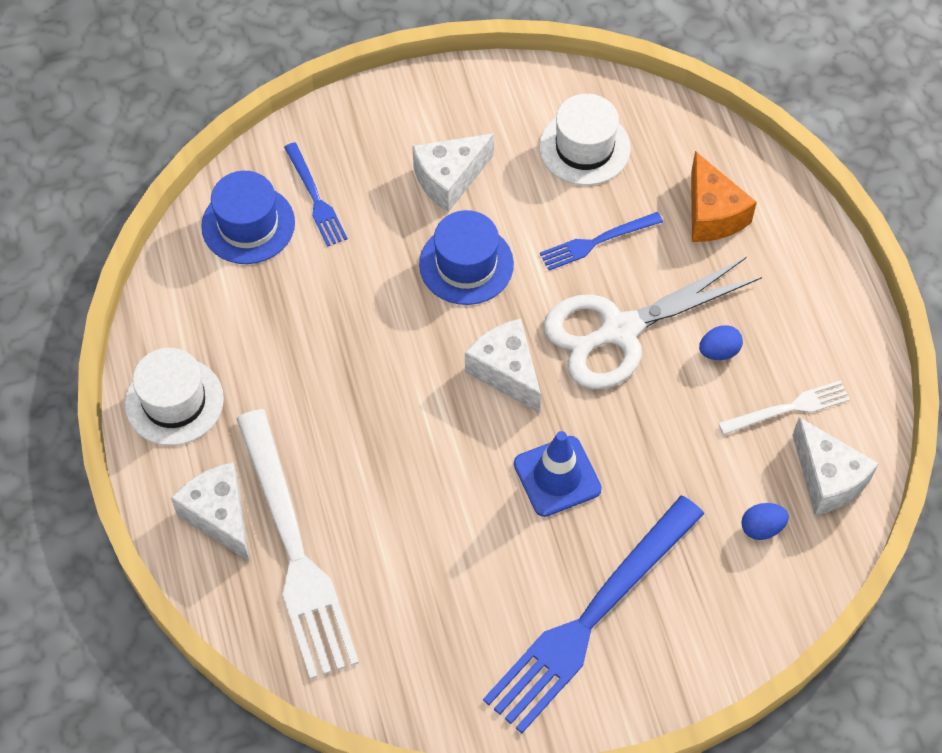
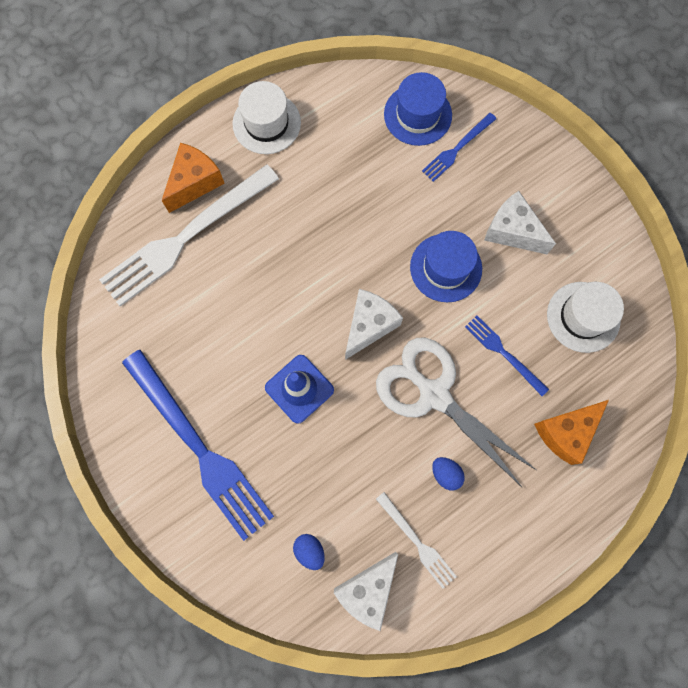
camera: 70 degrees right, 15 degrees up
white cheese [171,462,249,561] -> orange cheese [162,143,225,213]
blue fork [483,496,704,733] -> blue fork turned 150 degrees counterclockwise [122,350,274,541]

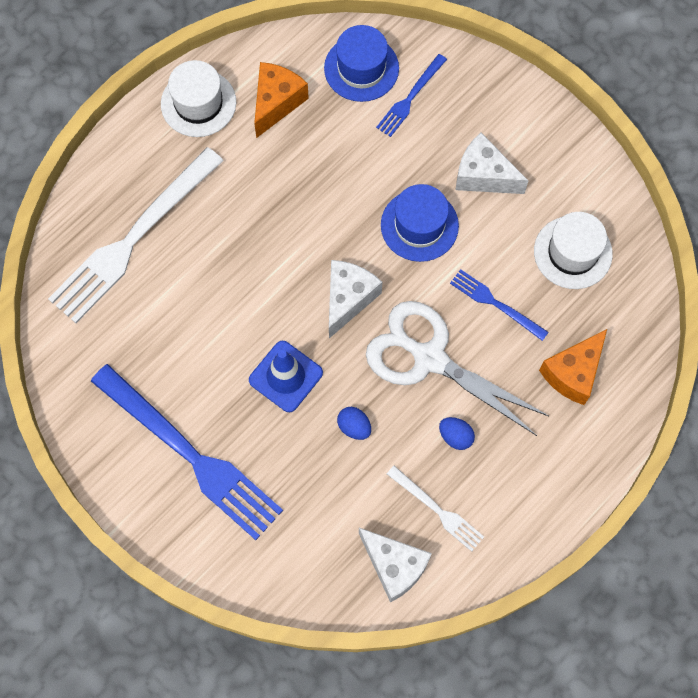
camera: 10 degrees left, 5 degrees down
orange cheese [162,143,225,213] -> orange cheese moved to [254,62,309,138]
blue egg [293,534,325,570] -> blue egg moved to [337,407,371,440]
white cheese [334,552,398,631] -> white cheese turned 75 degrees counterclockwise [359,528,432,603]

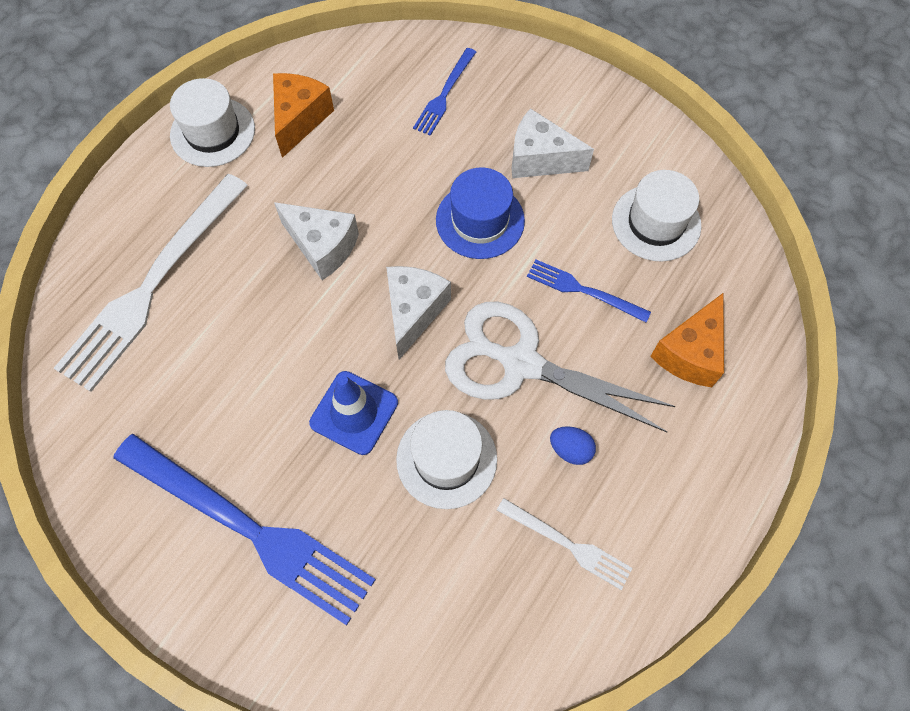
camera: 10 degrees left, 5 degrees down
blue hat [324,25,399,102] -> none
blue egg [337,407,371,440] -> white hat [396,410,497,509]
white cheese [359,528,432,603] -> white cheese moved to [274,202,359,280]

